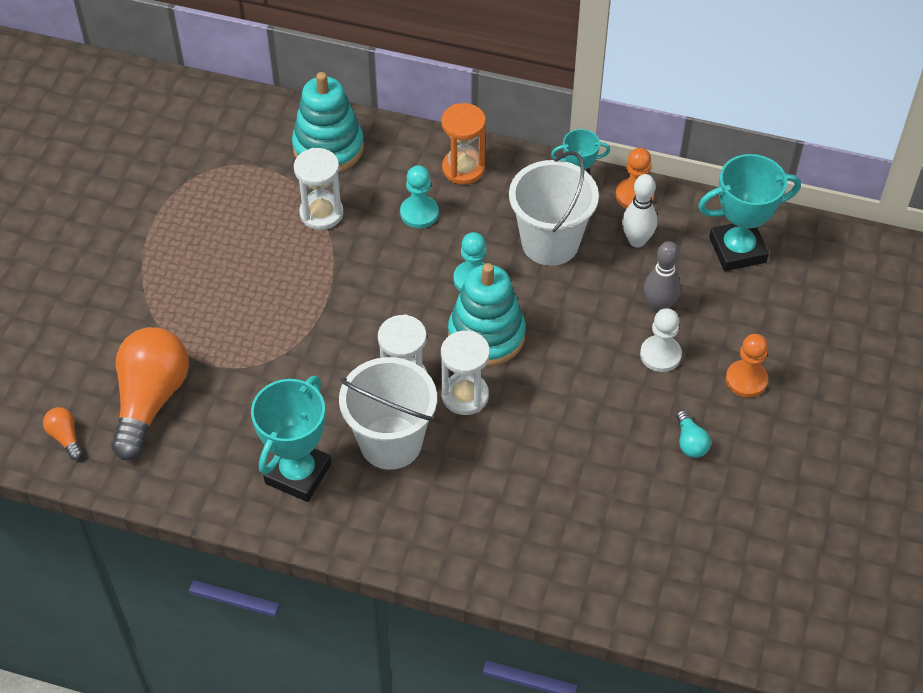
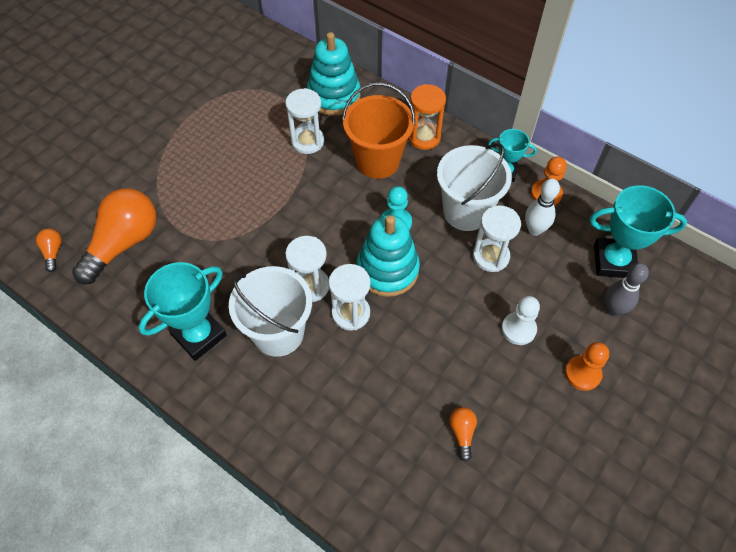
camera: 20 degrees right, 5 degrees up
turquoise pawn [400,165,439,228] -> orange bucket [342,82,415,179]
grey bowling pin [644,241,680,313] -> grey bowling pin moved to [605,263,649,316]
turquoise light bulb [677,410,711,458] -> none
none -> orange light bulb [450,407,477,462]
none -> white hourglass [473,206,521,272]

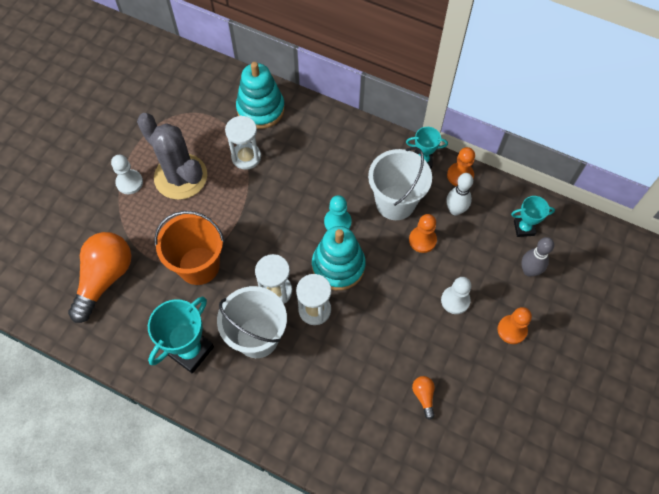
camera: 10 degrees left, 5 degrees up
orange light bulb [36,229,62,272] -> none
orange bucket [342,82,415,179] -> orange bucket moved to [154,211,224,285]
orange hourglass [408,84,446,150] -> none
white hourglass [473,206,521,272] -> orange pawn [409,214,437,253]
turquoise trophy [590,185,687,278] -> turquoise trophy [511,196,555,237], size x0.58
none -> white pawn [111,155,143,194]
none -> grey cactus [137,113,207,200]

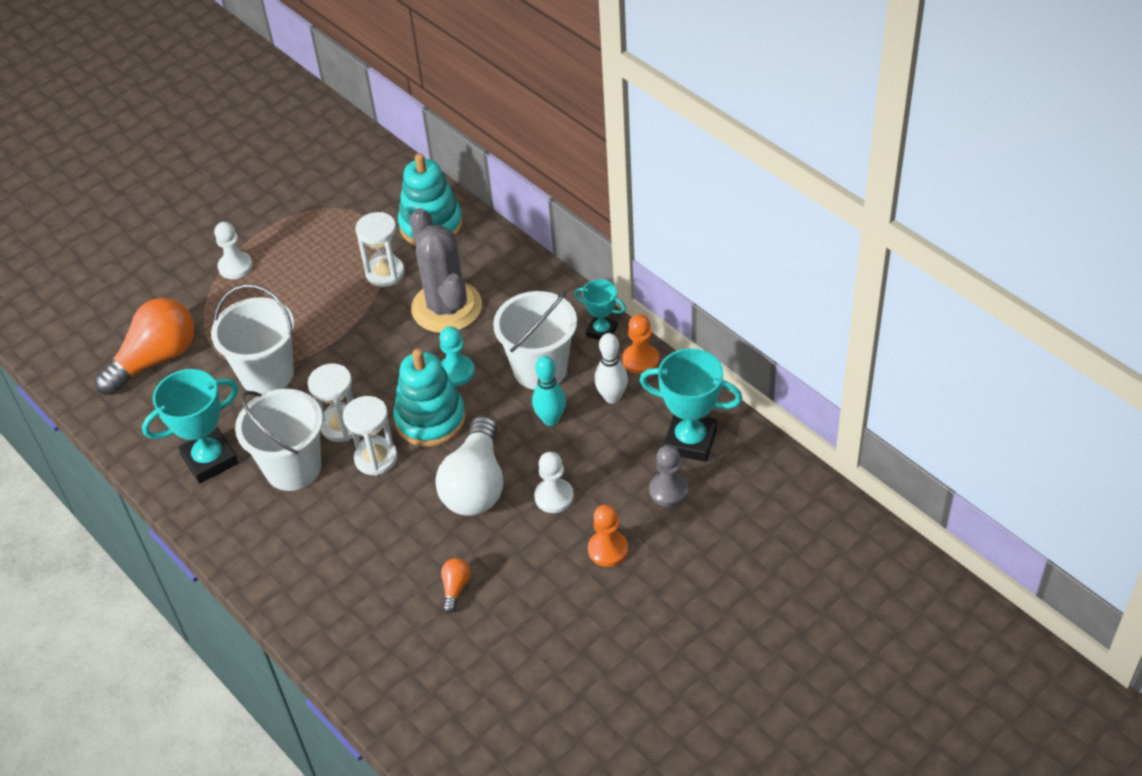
camera: 25 degrees right, 15 degrees down
grey cactus [137,113,207,200] -> grey cactus moved to [410,208,482,333]
orange bucket [154,211,224,285] -> white bucket [211,284,294,394]
orange pawn [409,214,437,253] -> turquoise bowling pin [532,356,566,426]
turquoise trophy [511,196,555,237] -> turquoise trophy [639,348,743,462], size x1.72
grey bowling pin [521,237,554,277] -> grey pawn [649,445,689,507]
none -> white light bulb [435,416,503,516]

